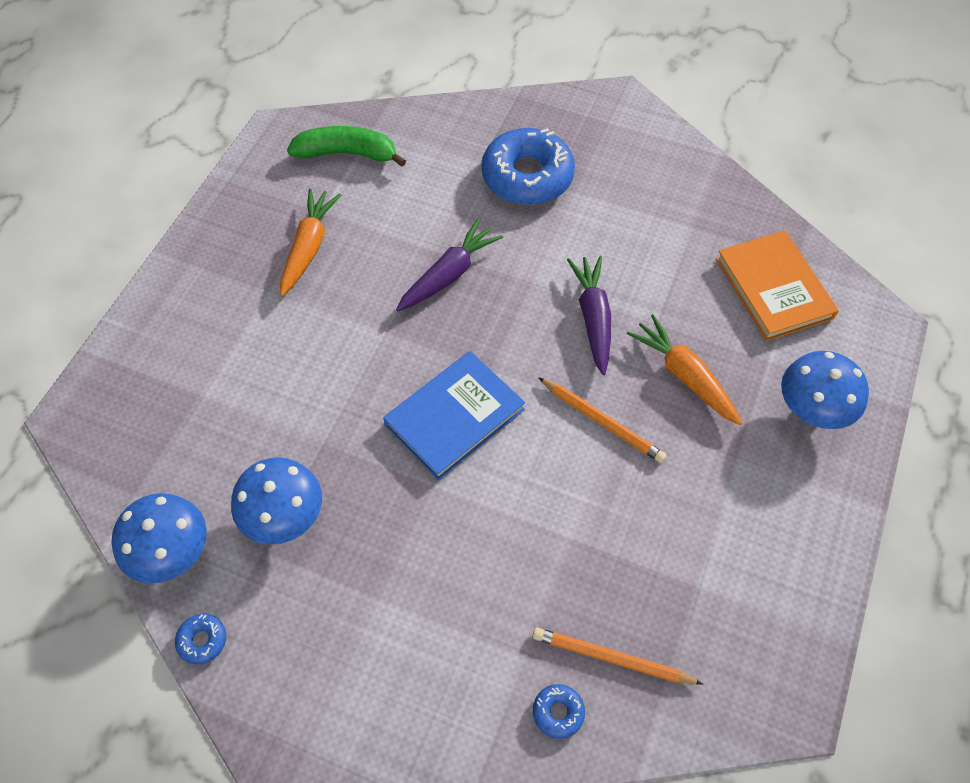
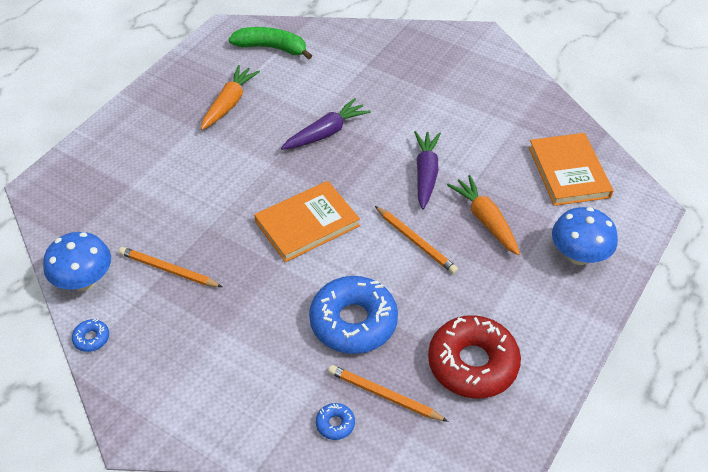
camera: 10 degrees right, 10 degrees down
blue mushroom [231,457,322,545] -> orange pencil [119,247,222,287]
blue book [383,351,525,480] -> orange book [254,181,360,262]
blue donut [482,128,575,205] -> blue donut moved to [309,276,398,354]
none -> red donut [428,315,521,399]

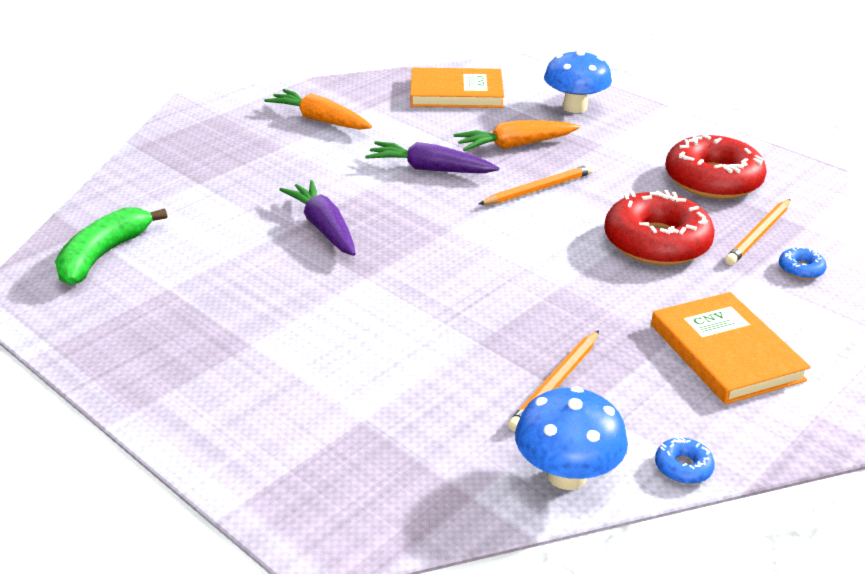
camera: 80 degrees left, 15 degrees down
orange carrot [201,65,260,130] -> orange carrot moved to [264,89,372,130]
orange book [254,181,360,262] -> orange book moved to [651,292,811,404]
blue donut [309,276,398,354] -> red donut [604,190,715,265]

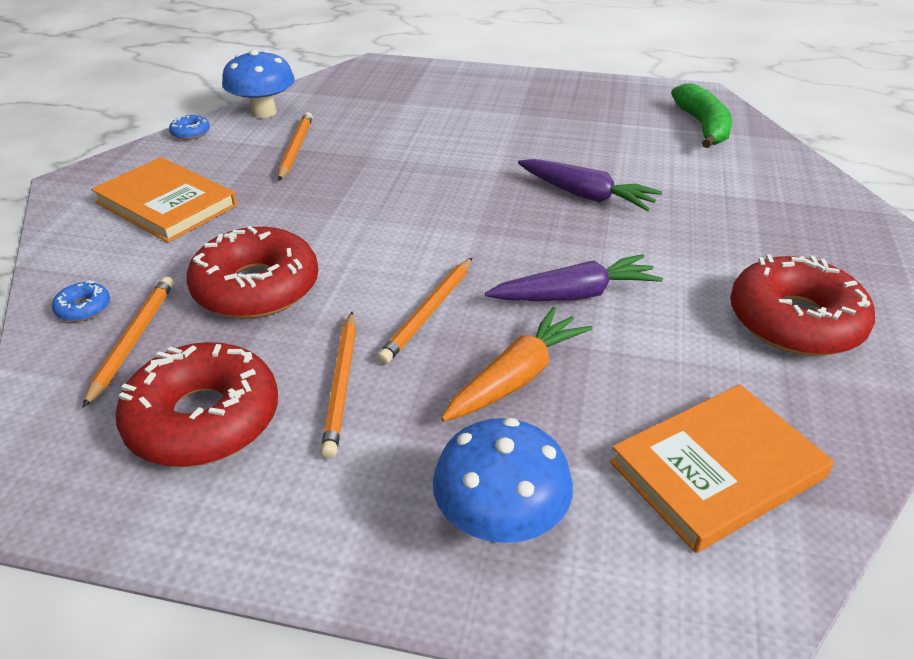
camera: 150 degrees right, 5 degrees up
orange carrot [264,89,372,130] -> red donut [730,254,875,356]
none -> orange pencil [321,312,356,459]

